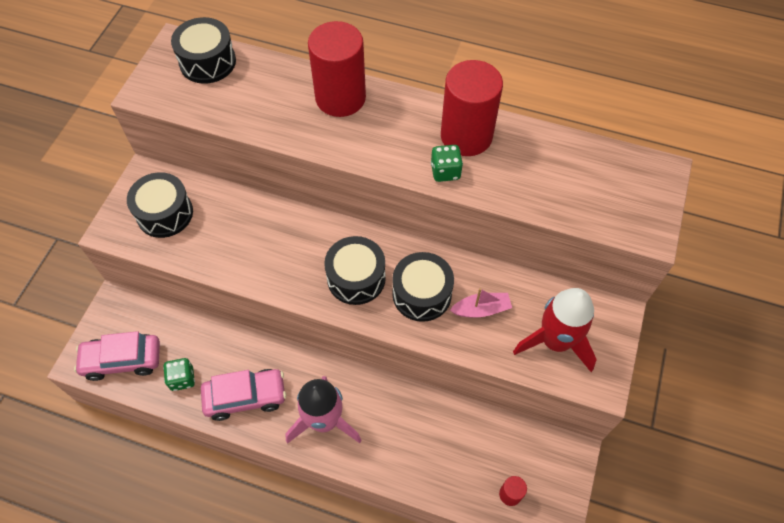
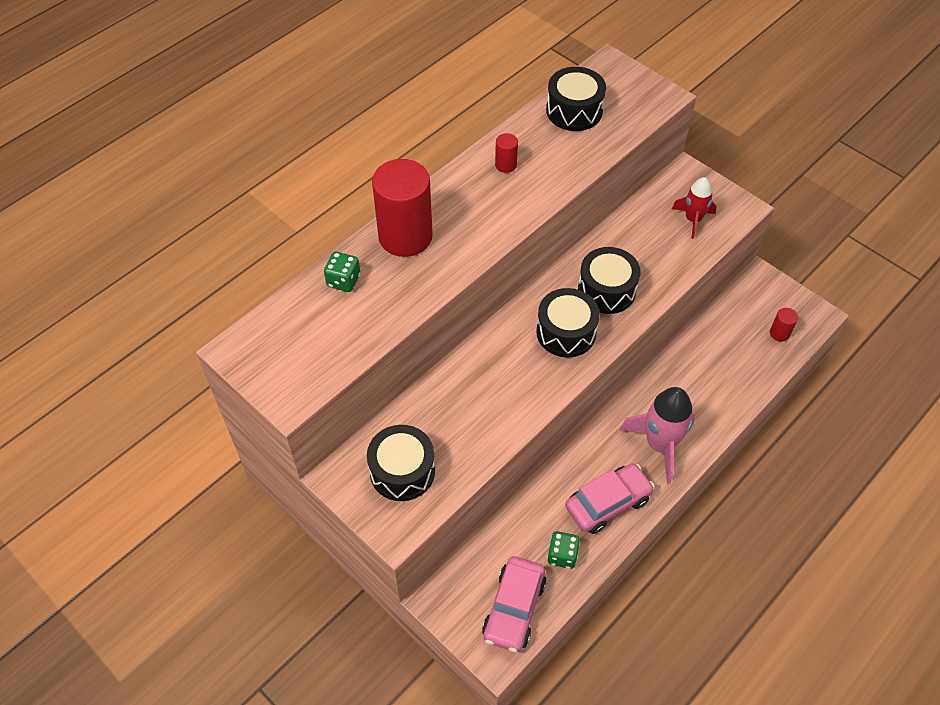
camera: 65 degrees left, 5 degrees down
black drum [171,17,236,84] -> black drum moved to [546,67,606,131]
pink car [201,369,286,421] -> pink car turned 45 degrees clockwise [565,463,655,534]
green dice [431,145,463,182] -> green dice moved to [324,252,360,292]
red cylinder [441,60,503,156] -> red cylinder [495,133,518,173], size x0.43
pink boat [450,288,512,318] -> none
red rocket [513,288,597,372] -> red rocket [672,177,717,239], size x0.61

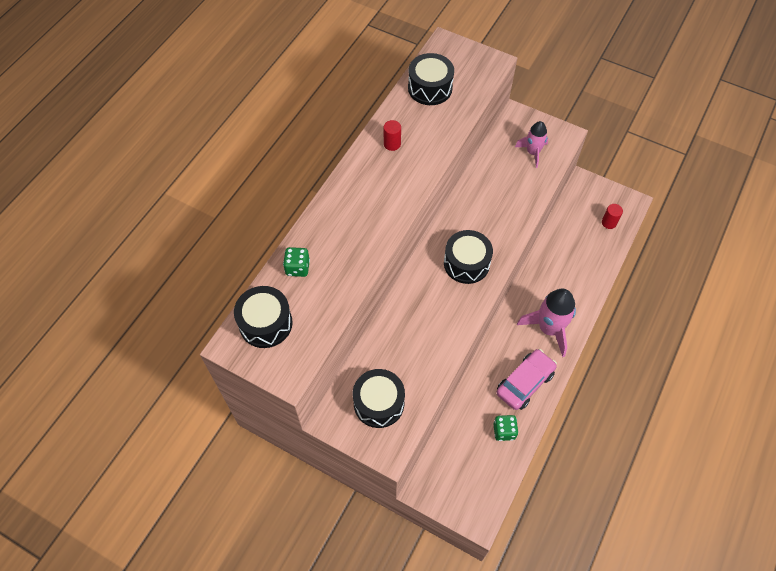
camera: 15 degrees left, 5 degrees up
red cylinder [372,159,433,257] -> none
pink car [482,556,547,652] -> none
black drum [578,247,641,314] -> black drum moved to [234,286,292,348]
red rocket [672,177,717,239] -> pink rocket [515,121,548,168]

